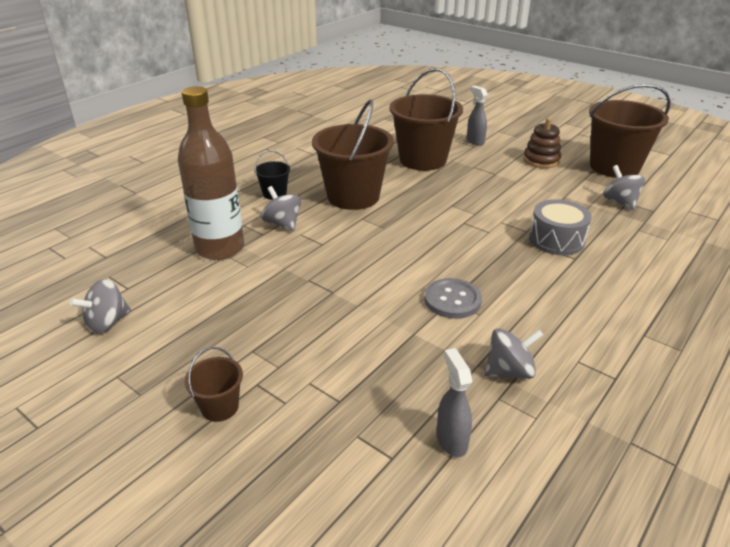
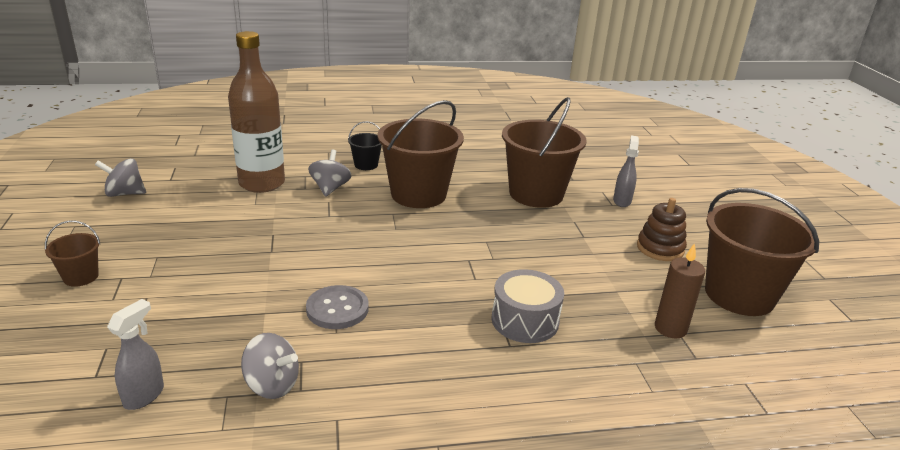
camera: 40 degrees right, 5 degrees down
grey spinning top [603,165,645,210] -> brown candle [655,243,705,339]

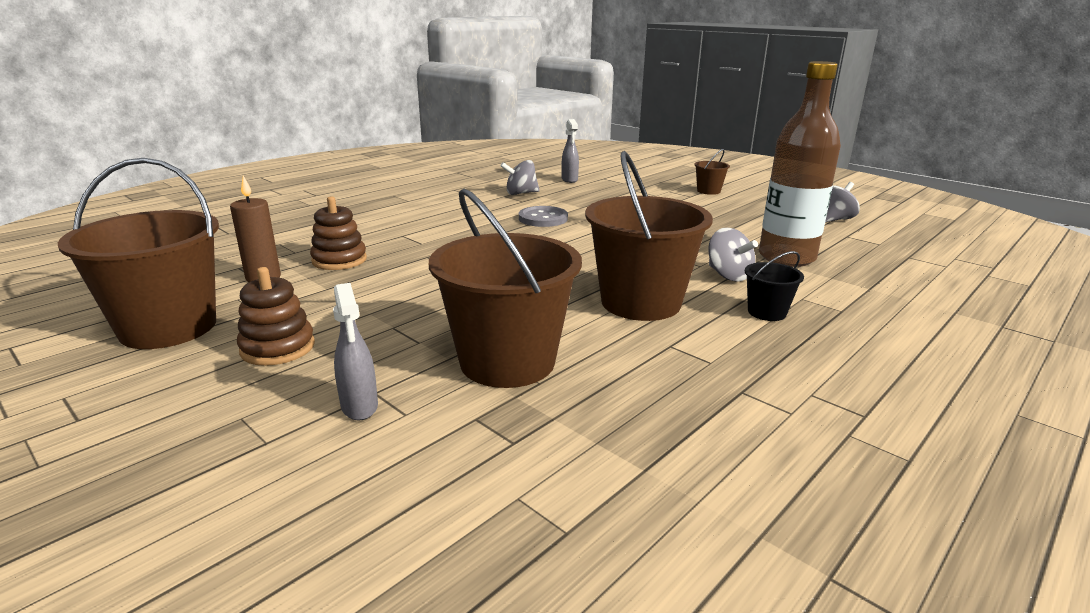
camera: 145 degrees right, 5 degrees down
grey drum [492,269,564,343] -> none
none -> brown stacking toy [310,196,367,270]

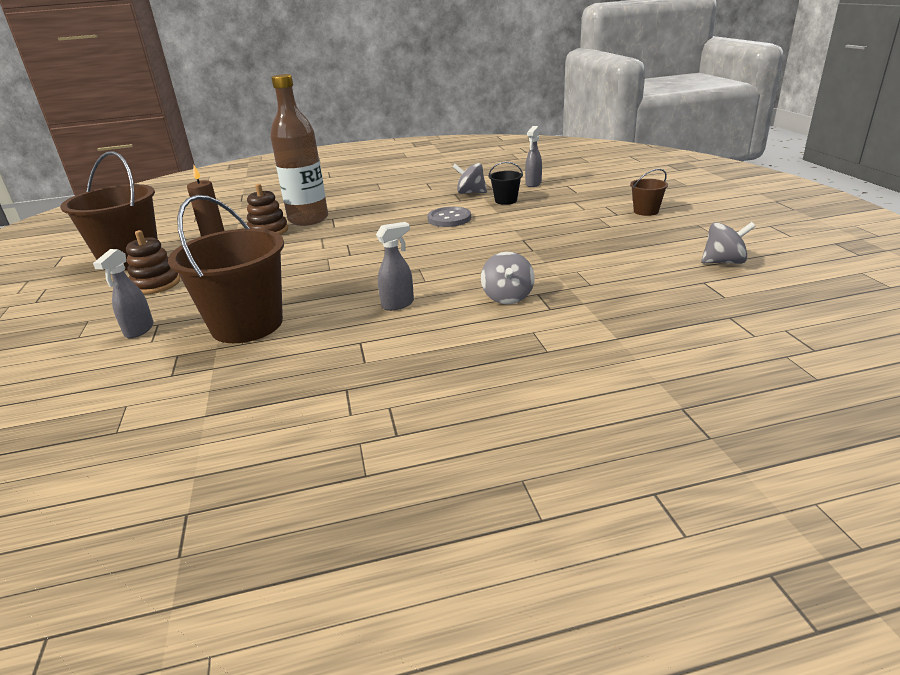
camera: 35 degrees right, 5 degrees up
brown bucket [585,151,713,321] -> grey spray bottle [376,222,414,311]
black bucket [745,251,804,321] -> black bucket moved to [489,162,523,205]
brown bottle [759,61,841,267] -> brown bottle moved to [270,74,328,226]

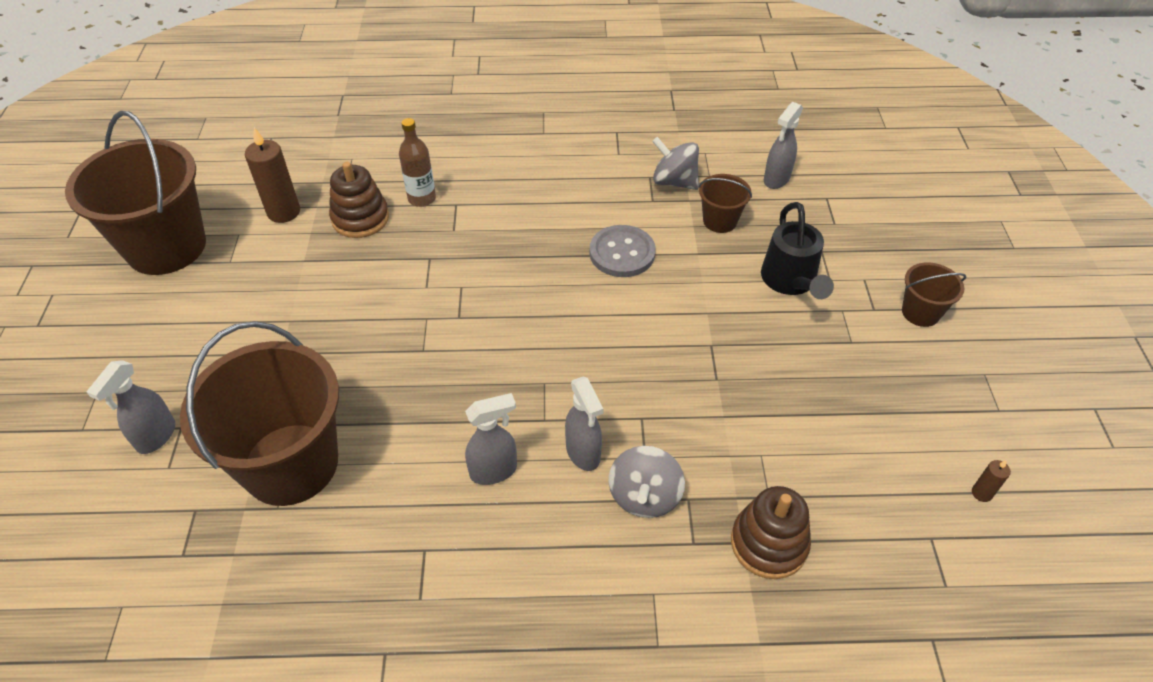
camera: 10 degrees right, 20 degrees up
brown stacking toy [126,230,180,295] -> brown stacking toy moved to [731,486,811,579]
brown bottle [270,74,328,226] -> brown bottle [399,118,436,207], size x0.47
black bucket [489,162,523,205] -> brown bucket [698,174,752,233]
grey spinning top [701,222,756,264] -> brown candle [972,460,1011,502]
none -> grey spray bottle [565,376,603,471]
none -> black watering can [761,202,834,299]

